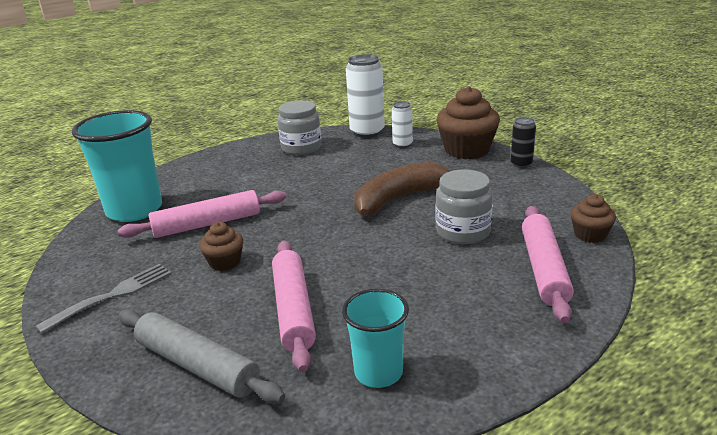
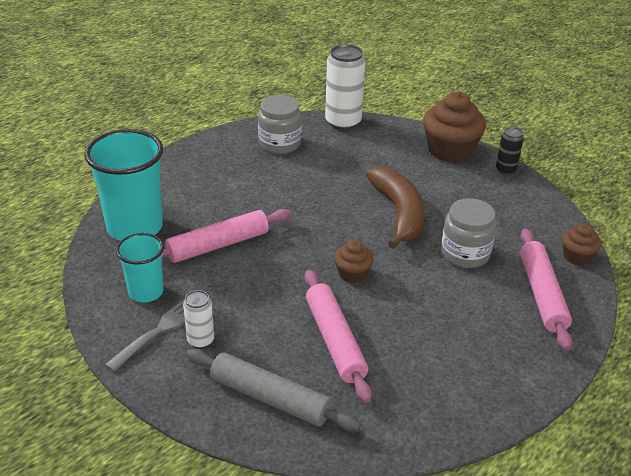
camera: 10 degrees left, 10 degrees up
brown cupcake [199,222,243,271] -> brown cupcake moved to [334,240,374,283]
turquoise cup [342,289,409,388] -> turquoise cup moved to [116,233,164,302]
brown banana [354,162,450,216] -> brown banana turned 120 degrees clockwise [366,166,425,249]
white can [392,101,413,148] -> white can moved to [183,290,214,349]

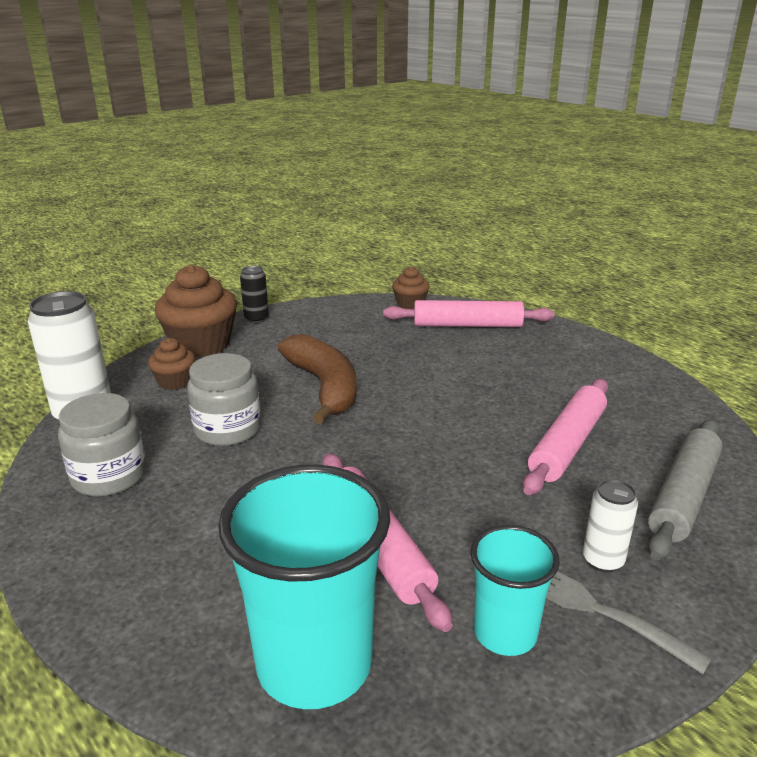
camera: 85 degrees left, 10 degrees down
pink rolling pin [304,270,372,403] -> pink rolling pin turned 45 degrees counterclockwise [523,379,608,495]
brown cupcake [334,240,374,283] -> brown cupcake moved to [148,338,195,390]
brown banana [366,166,425,249] -> brown banana turned 75 degrees clockwise [277,334,357,424]
grey jar [441,198,497,268] -> grey jar moved to [187,353,261,446]

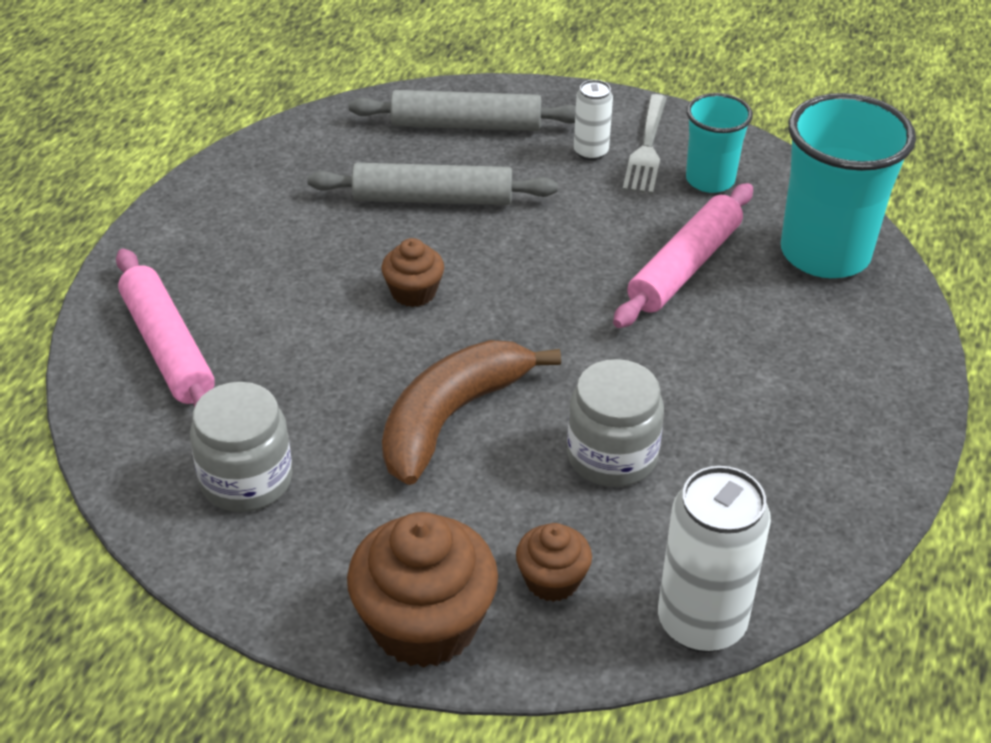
camera: 120 degrees left, 15 degrees up
grey jar [58,393,146,497] -> grey jar moved to [190,382,292,512]
black can [240,266,269,323] -> none
brown cupcake [392,266,430,309] -> brown cupcake moved to [381,238,444,307]
pink rolling pin [523,379,608,495] -> grey rolling pin [307,163,558,205]

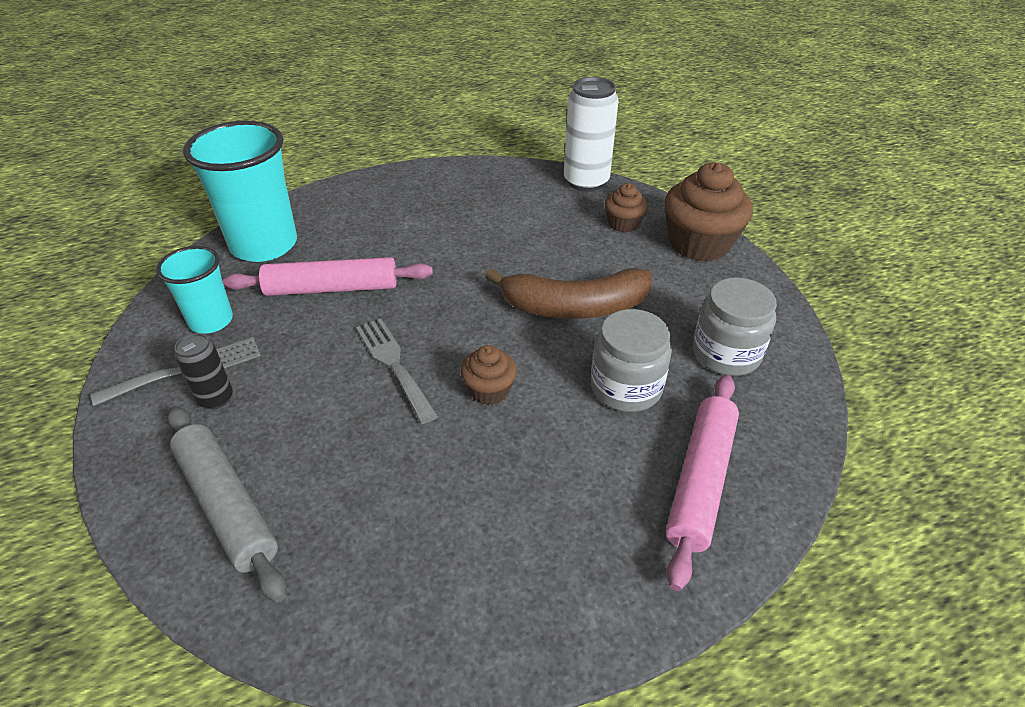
camera: 130 degrees left, 0 degrees up
grey rolling pin [307,163,558,205] -> none
grey jar [567,359,664,487] -> grey jar moved to [591,309,672,412]
white can [574,80,613,161] -> black can [175,333,233,409]
none -> grey fork [356,319,438,424]

